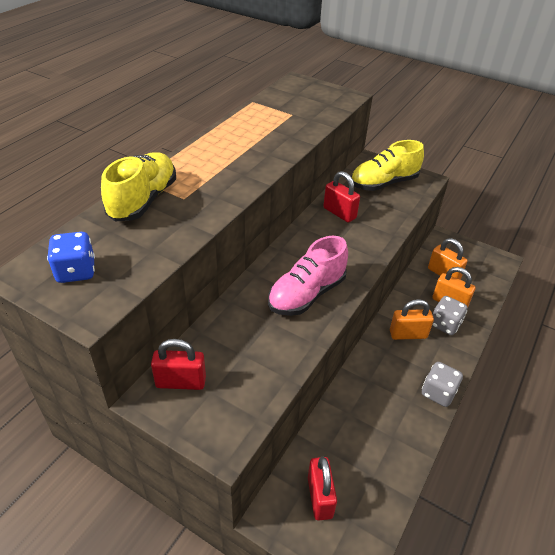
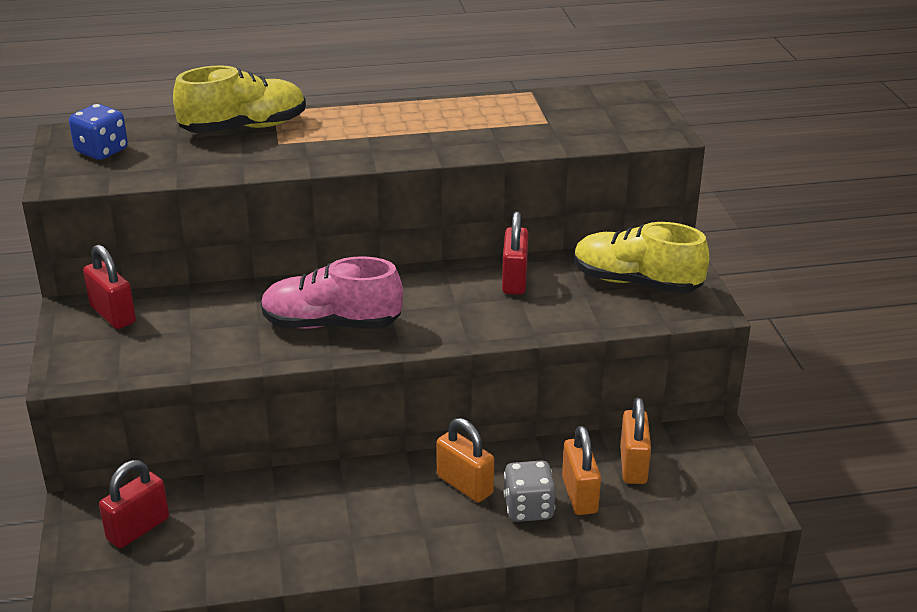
camera: 50 degrees right, 10 degrees down
grey dice [422,362,463,407] -> none

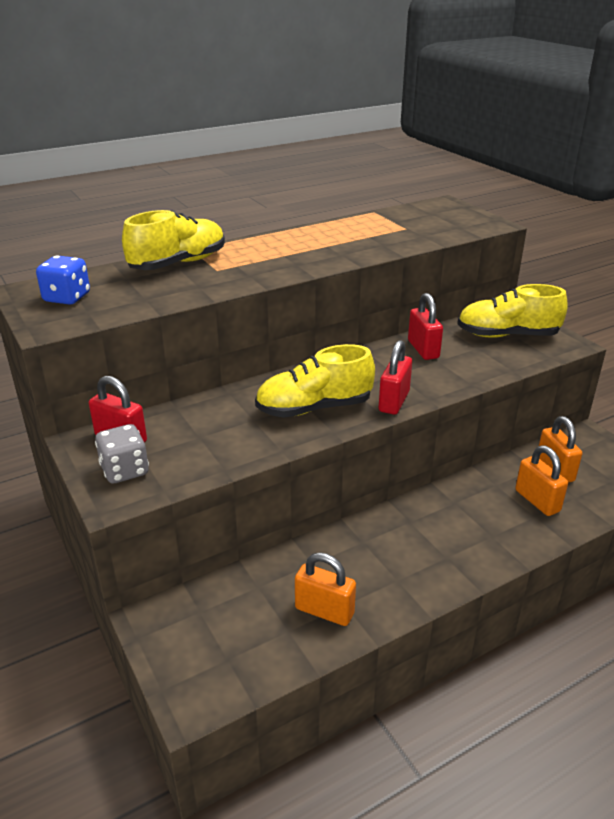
camera: 20 degrees left, 0 degrees up
red padlock [99,460,169,548] -> red padlock moved to [379,340,412,415]
pink shoe [261,256,403,329] -> yellow shoe [255,344,375,418]
orange padlock [436,418,494,502] -> orange padlock moved to [295,552,356,626]
grey dice [503,460,556,522] -> grey dice moved to [95,424,149,483]

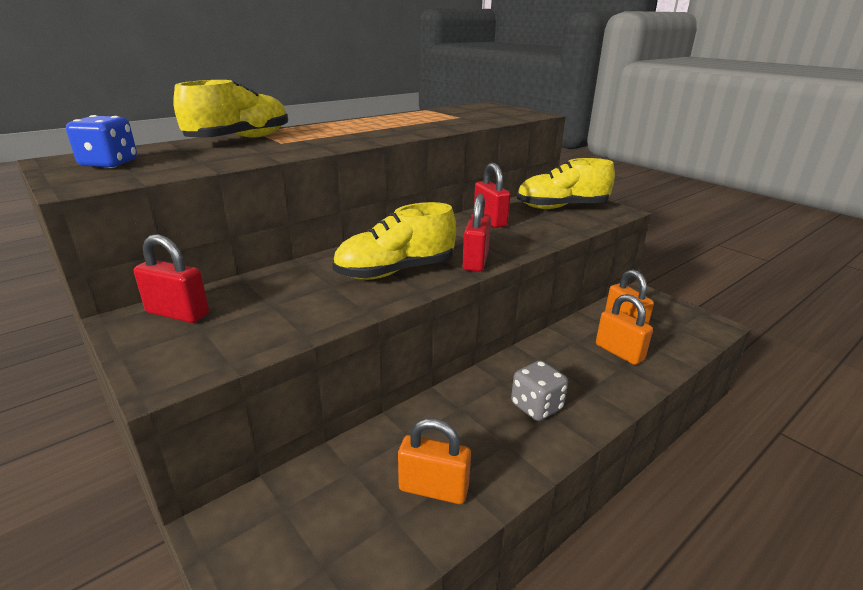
camera: 10 degrees left, 5 degrees down
grey dice [95,424,149,483] -> grey dice moved to [511,360,568,421]

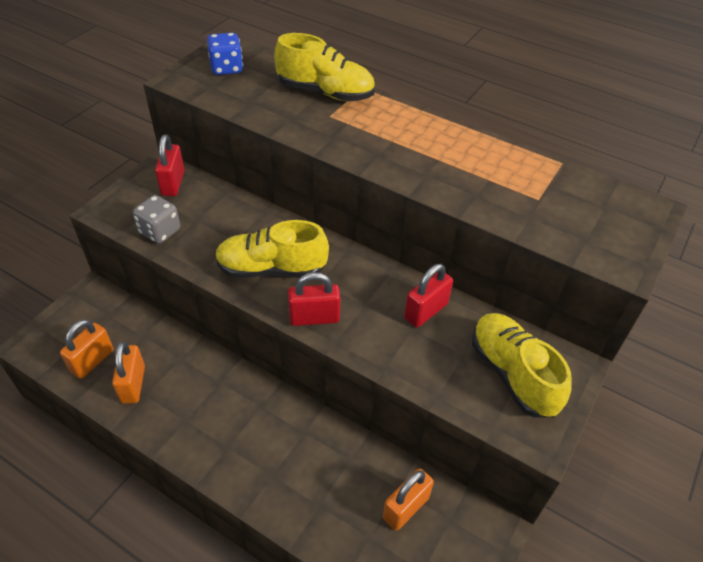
camera: 70 degrees right, 20 degrees up
yellow shoe [332,202,456,280] -> yellow shoe turned 45 degrees counterclockwise [215,220,329,278]
grey dice [511,360,568,421] -> grey dice moved to [133,195,180,244]
orange padlock [596,294,653,365] -> orange padlock moved to [60,319,113,379]

